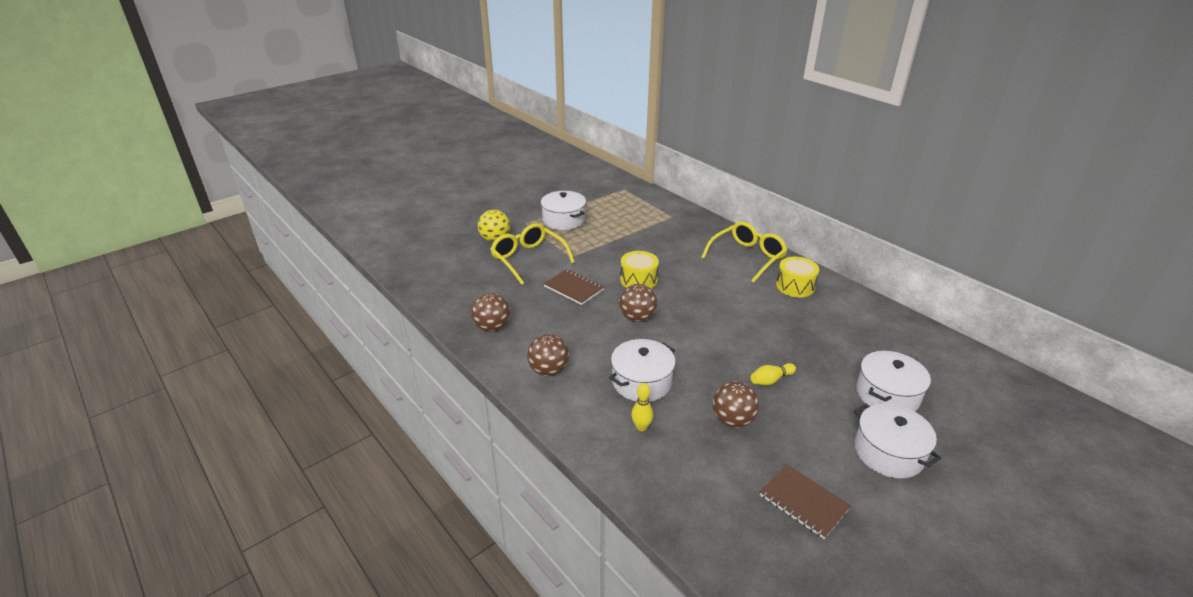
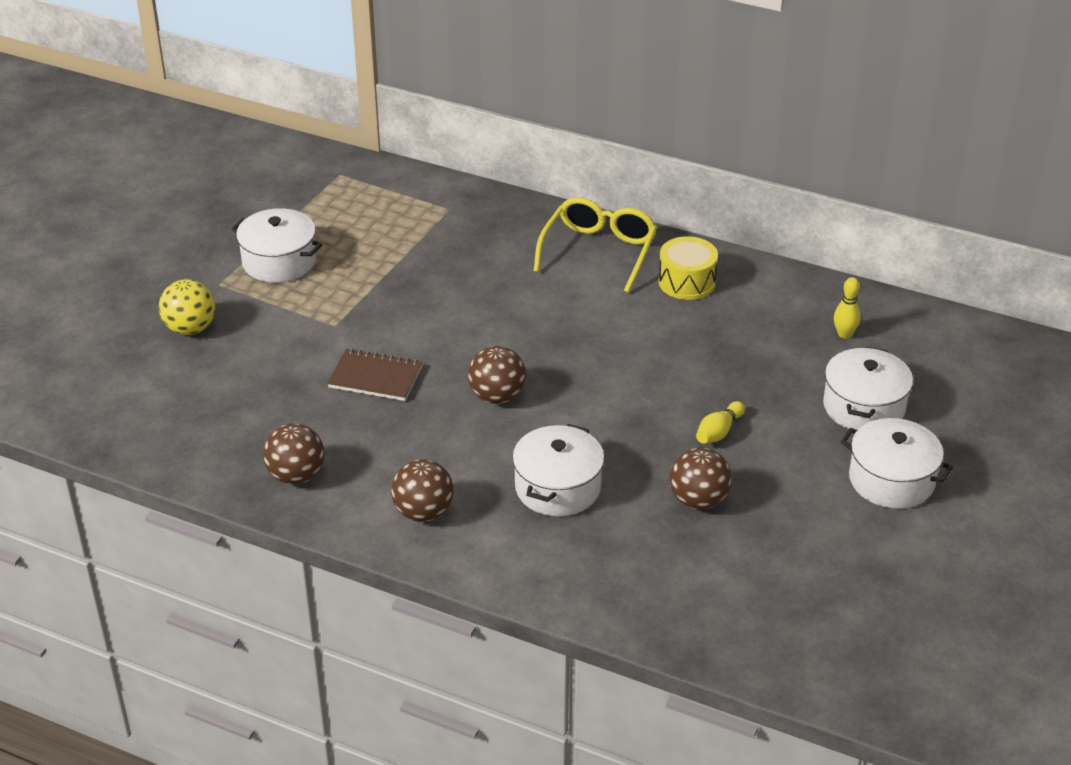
camera: 25 degrees left, 5 degrees up
yellow glasses [490,223,575,285] -> none
yellow drum [620,251,659,289] -> none
yellow bowling pin [631,383,653,431] -> yellow bowling pin moved to [834,277,860,339]
brown notebook [760,464,851,539] -> none

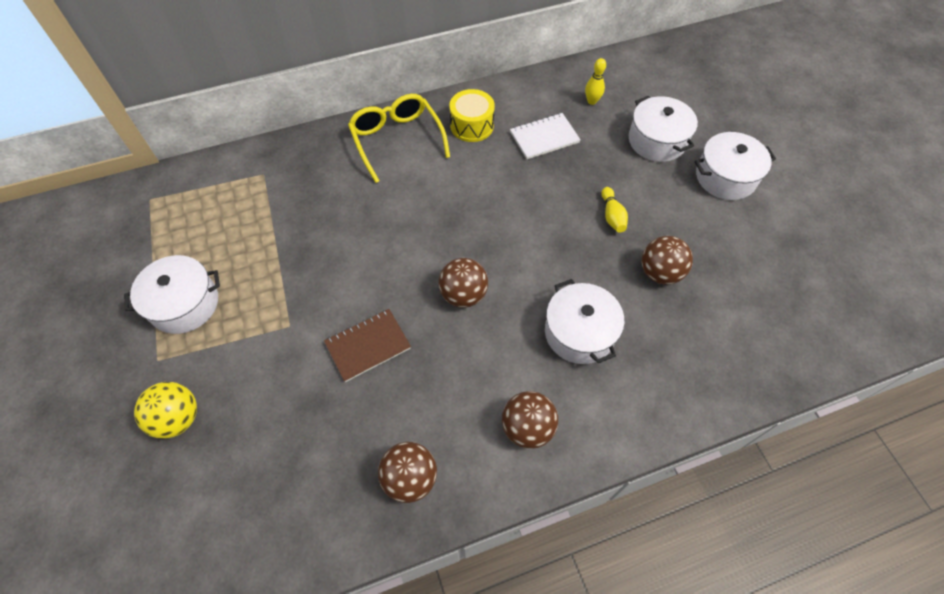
camera: 45 degrees left, 20 degrees up
none -> white notebook [510,113,581,159]

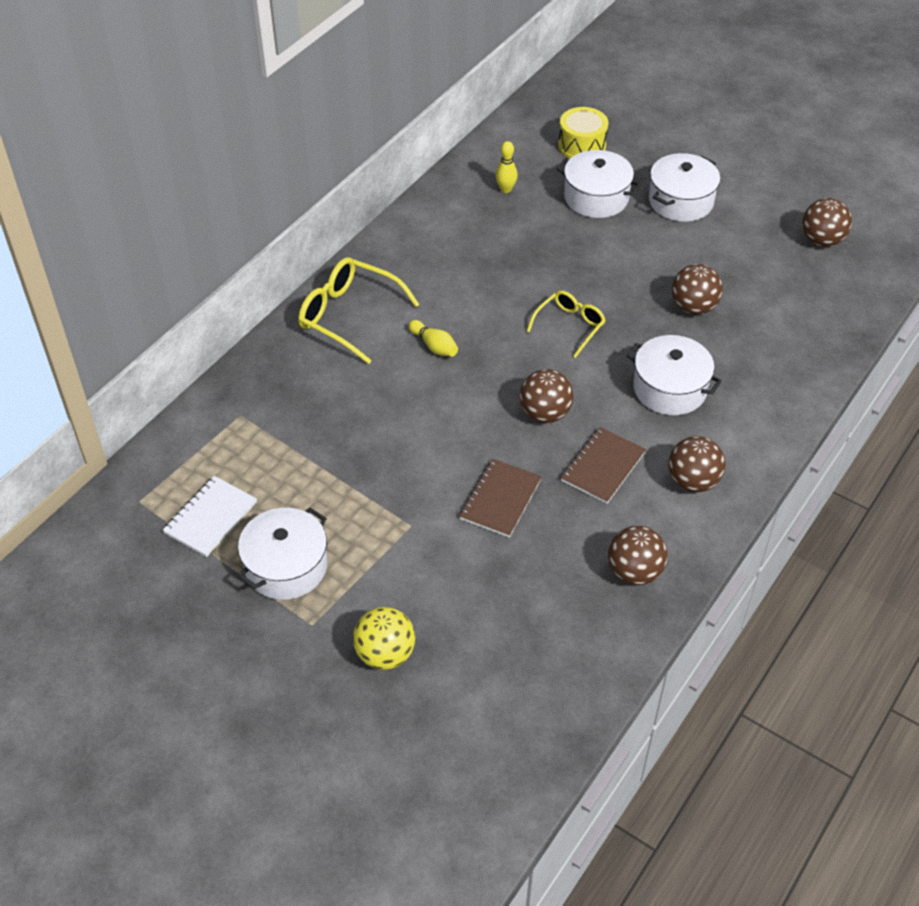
camera: 35 degrees left, 10 degrees down
yellow drum [449,89,495,142] -> yellow drum moved to [558,107,609,159]
white notebook [510,113,581,159] -> white notebook moved to [163,476,257,557]
yellow bowling pin [601,187,628,233] -> yellow bowling pin moved to [409,320,458,357]
none -> yellow glasses [527,291,606,358]
none -> brown notebook [560,427,646,504]
none -> brown ball [802,198,852,247]

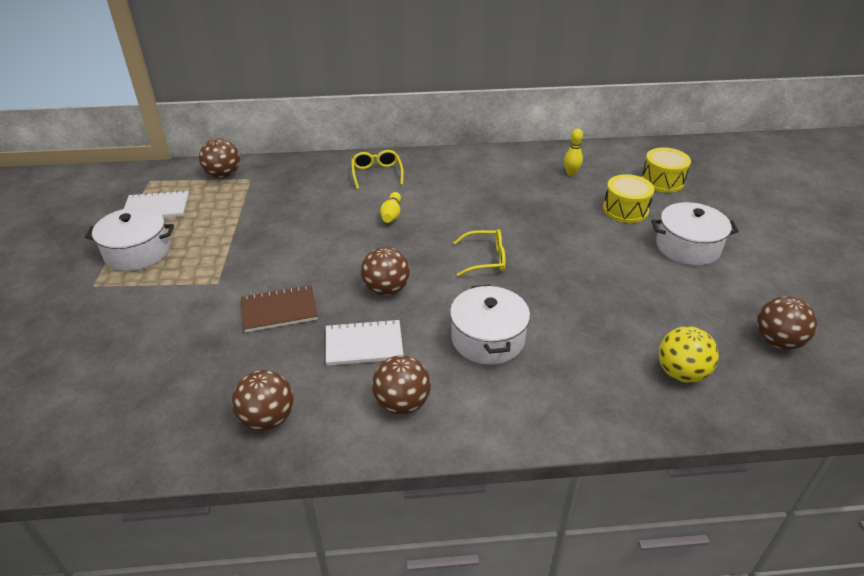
camera: 50 degrees right, 10 degrees down
yellow glasses [298,257,420,364] -> yellow glasses [351,150,404,189], size x0.62
yellow ball [353,607,415,670] -> yellow ball moved to [658,326,719,383]
white pot [557,150,641,218] -> yellow drum [603,174,655,223]
brown notebook [560,427,646,504] -> white notebook [326,319,403,366]
brown ball [672,264,723,315] -> brown ball moved to [199,138,240,178]

